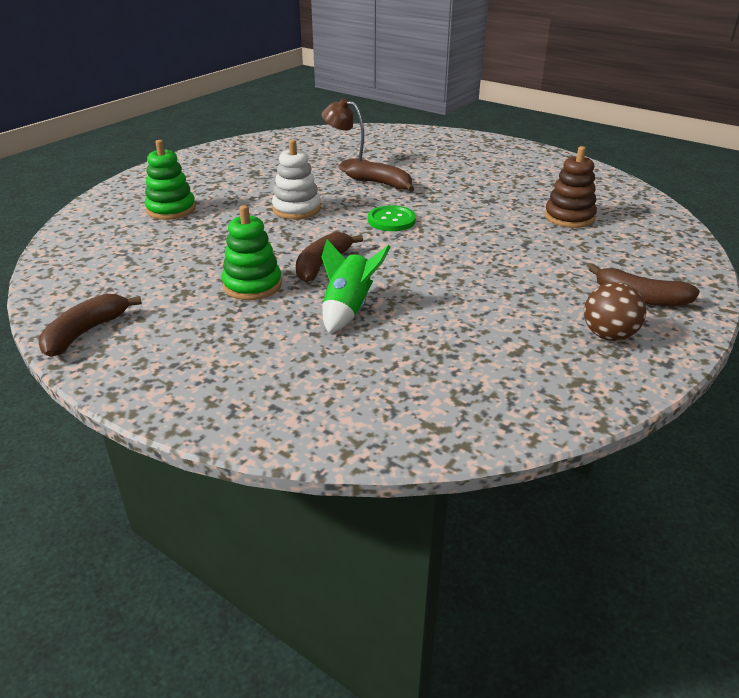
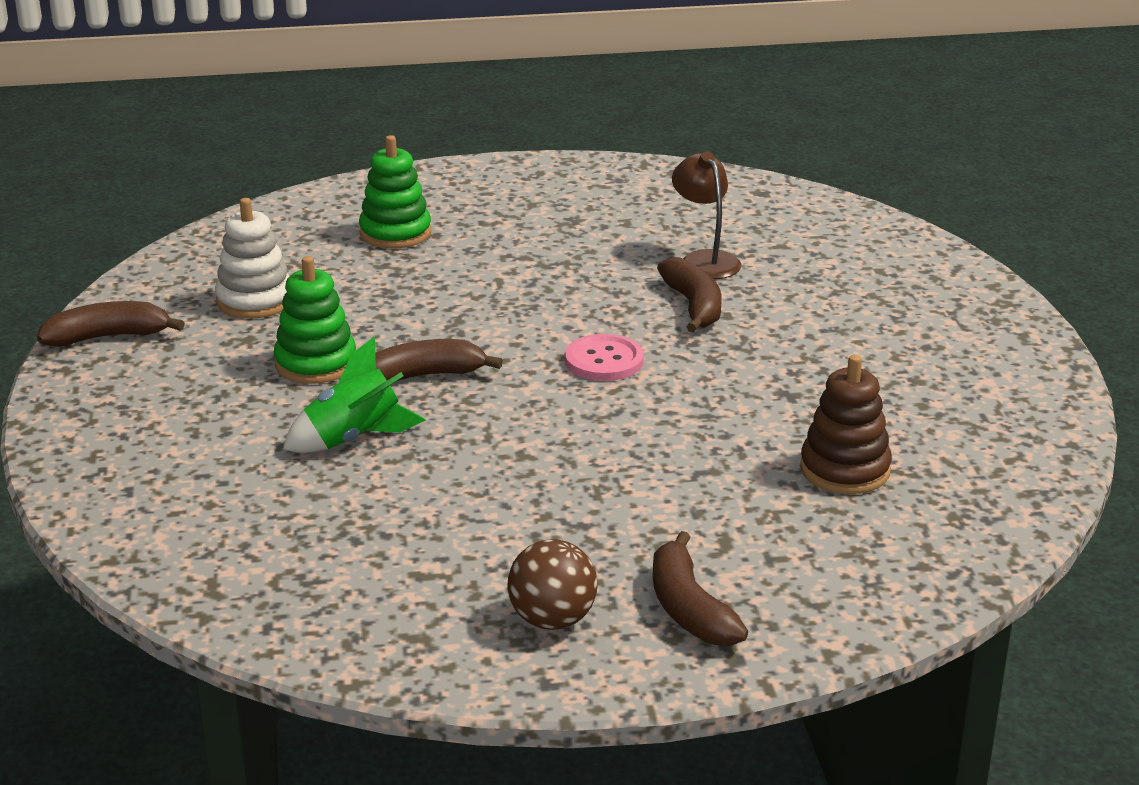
camera: 45 degrees right, 5 degrees down
white stacking toy [272,139,321,219] -> white stacking toy moved to [215,198,290,319]
green button [368,205,416,231] -> pink button [565,334,644,381]

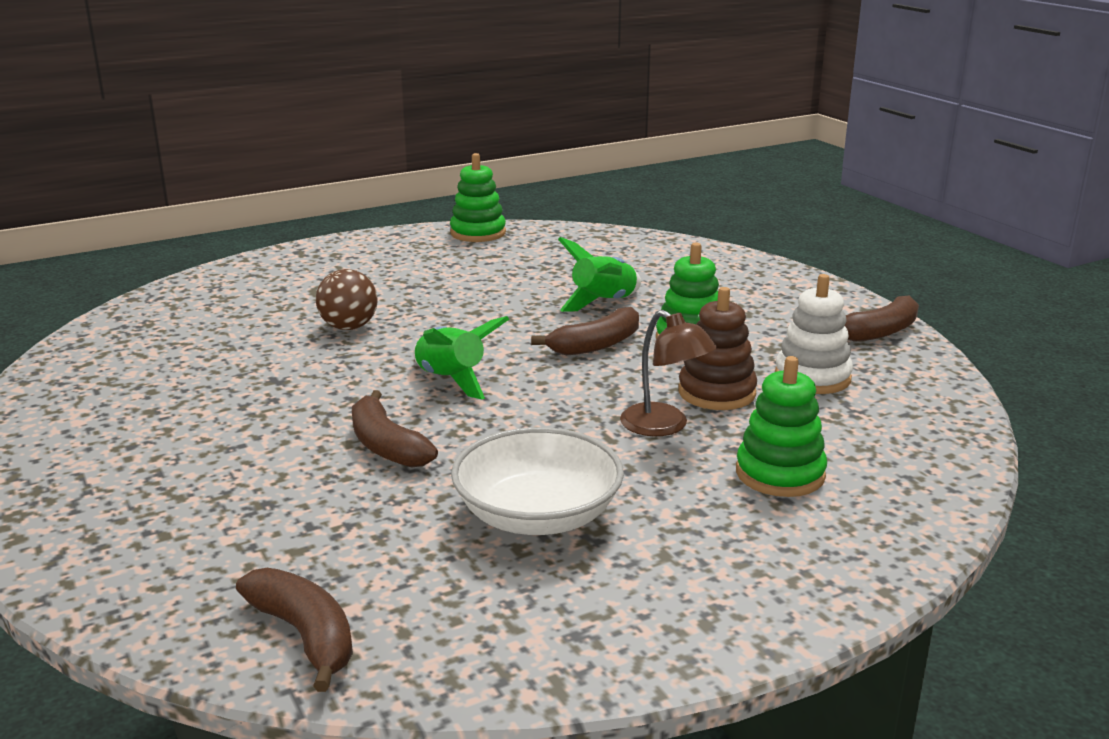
camera: 160 degrees right, 5 degrees down
brown ball [508,539,598,630] -> brown ball moved to [316,269,378,330]
pink button [565,334,644,381] -> green rocket [413,316,509,399]
brown banana [653,531,748,646] -> brown banana moved to [236,568,353,692]
brown lamp [672,152,742,279] -> brown lamp moved to [620,310,717,436]
brown stacking toy [800,355,892,494] -> brown stacking toy moved to [678,287,757,410]
none -> green stacking toy [450,153,506,242]
none -> white bowl [451,427,624,535]

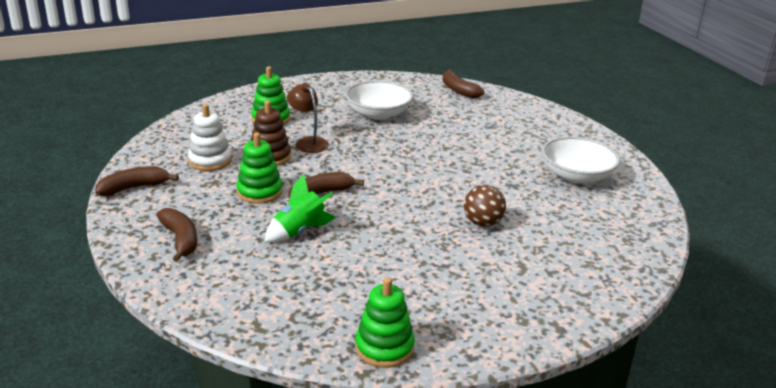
camera: 175 degrees left, 5 degrees up
brown banana [352,390,438,468] -> brown banana moved to [156,208,197,262]
green rocket [413,316,509,399] -> none
none -> white bowl [542,137,620,183]

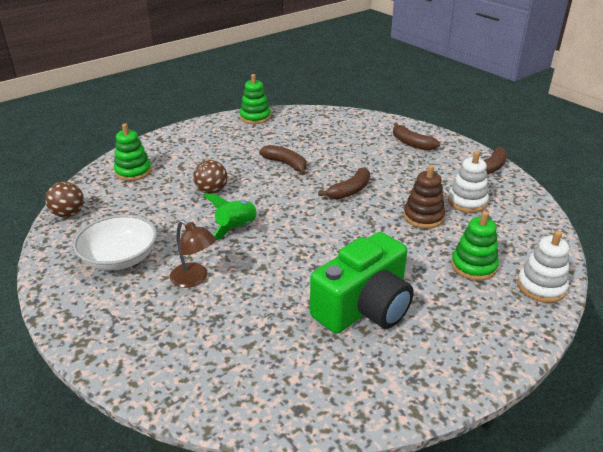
camera: 165 degrees right, 5 degrees up
green stacking toy [236,133,282,204] -> green stacking toy moved to [114,123,152,181]
green rocket [264,175,336,242] -> green rocket moved to [204,194,259,240]
brown lamp [287,83,329,153] -> brown lamp moved to [170,220,216,288]
white bowl [345,80,413,120] -> green camera [310,232,414,334]
brown banana [443,69,485,98] -> brown banana moved to [259,145,307,175]
none -> brown ball [45,182,84,217]
none -> white stacking toy [517,231,569,303]

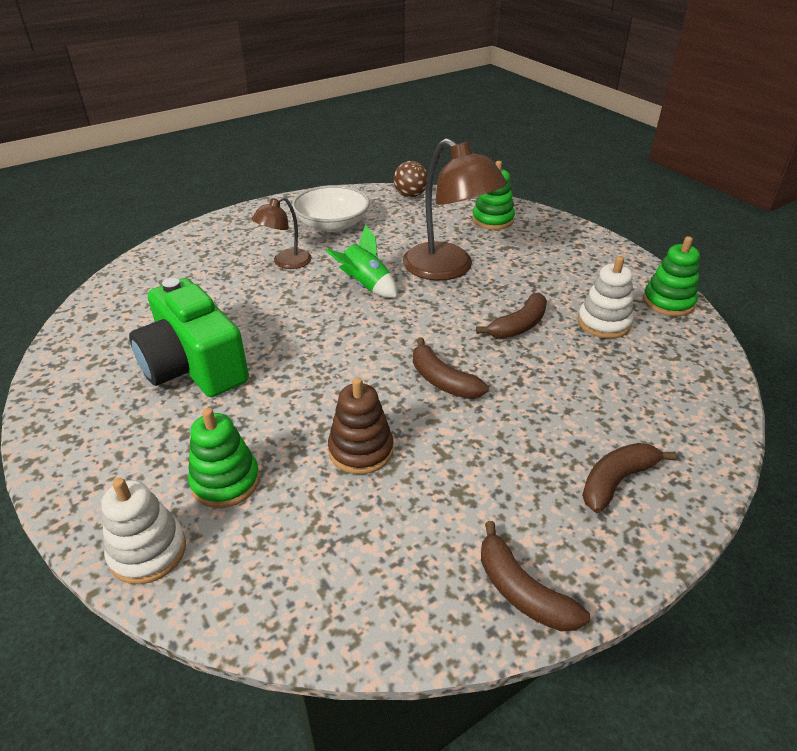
camera: 95 degrees right, 5 degrees up
brown ball [193,160,228,194] -> brown lamp [403,138,507,281]
white stacking toy [448,151,489,213] -> white stacking toy moved to [578,256,633,339]

